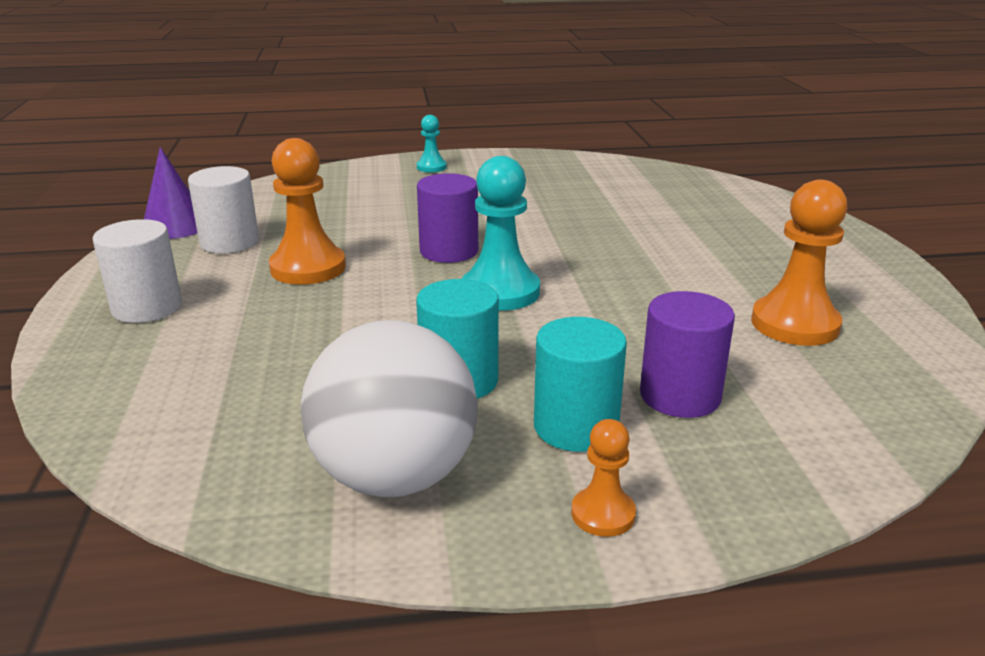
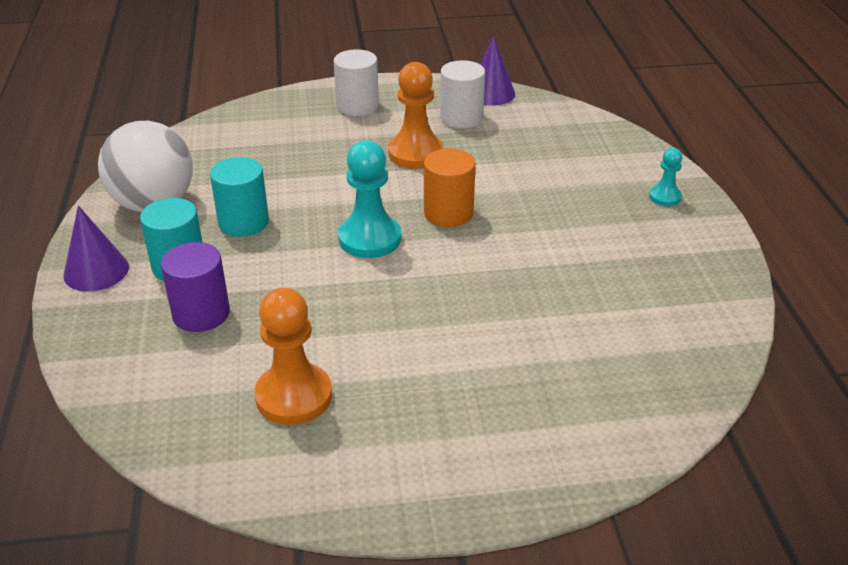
camera: 90 degrees right, 10 degrees up
purple cylinder [417,173,478,263] -> orange cylinder [424,149,476,227]
orange pawn [572,419,636,537] -> purple cone [63,206,129,292]

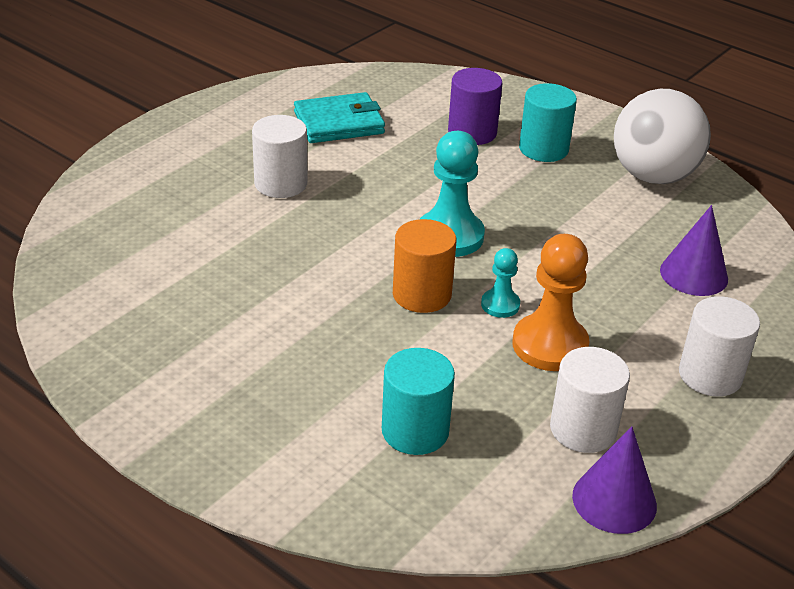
camera: 135 degrees right, 0 degrees up
purple cone [63,206,129,292] -> purple cone moved to [660,205,728,296]
turquoise cylinder [210,157,269,237] -> turquoise cylinder moved to [382,348,455,455]
orange pawn [254,288,332,425] -> turquoise wallet [294,92,385,143]
turquoise pawn [649,148,683,206] -> turquoise pawn moved to [481,248,520,318]
none -> white cylinder [252,115,308,198]

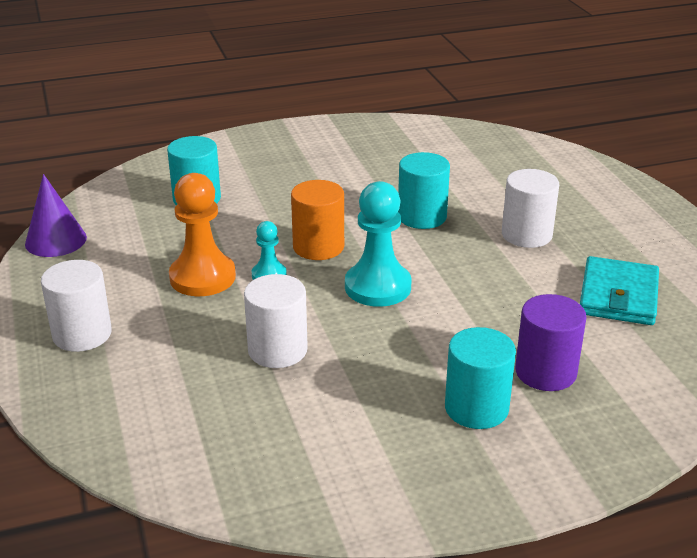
camera: 125 degrees right, 5 degrees down
white cylinder [550,347,630,453] -> white cylinder moved to [244,274,308,368]
white ball [614,89,711,184] -> none
purple cone [660,205,728,296] -> none
none -> turquoise cylinder [398,152,450,229]

